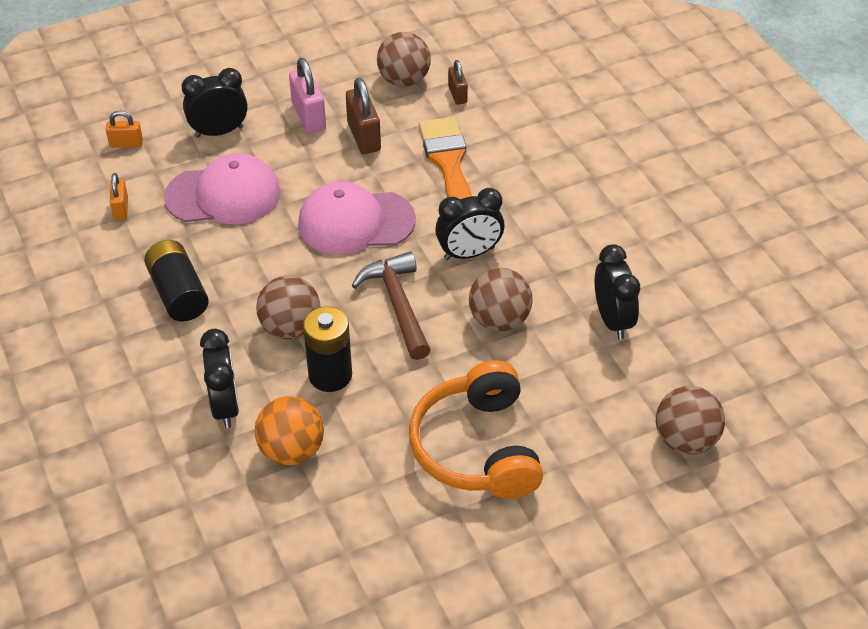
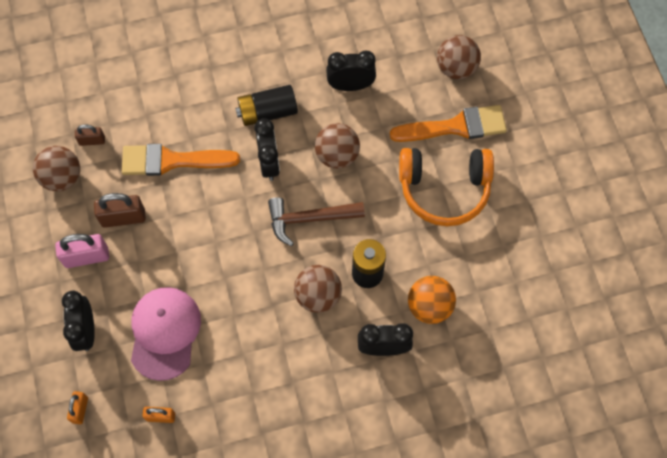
camera: 80 degrees left, 20 degrees up
black battery [144,240,209,322] -> black battery moved to [235,85,298,126]
pink cap [298,181,416,255] -> none
none -> orange brush [390,105,507,142]

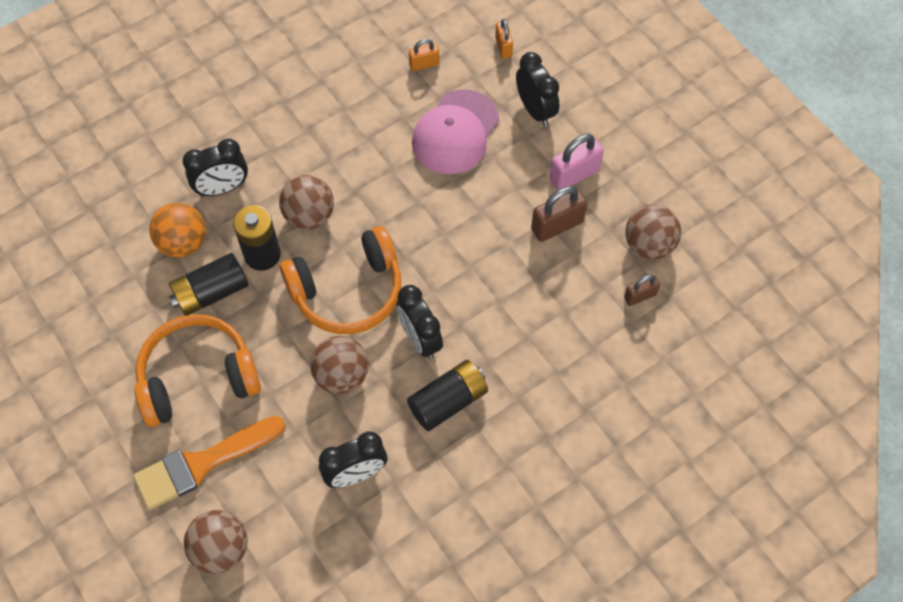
camera: 160 degrees right, 5 degrees down
orange brush [122,144,240,176] -> none
pink cap [131,287,201,381] -> pink cap turned 45 degrees clockwise [412,89,499,174]
brown hammer [268,197,365,246] -> orange headphones [280,226,401,334]
none -> black battery [169,253,248,316]

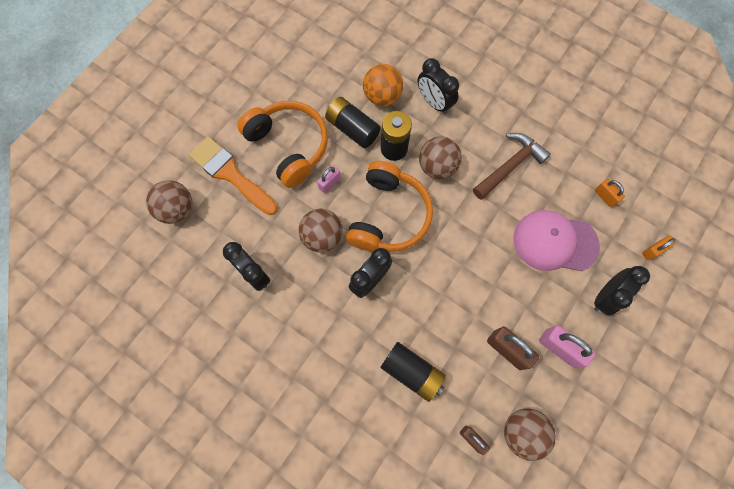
camera: 70 degrees right, 10 degrees up
orange headphones [280,226,401,334] -> orange headphones turned 120 degrees counterclockwise [346,161,433,252]
black battery [407,360,488,431] -> black battery moved to [380,342,446,402]
none -> pink padlock [317,166,341,193]
none -> brown hammer [473,133,551,200]

